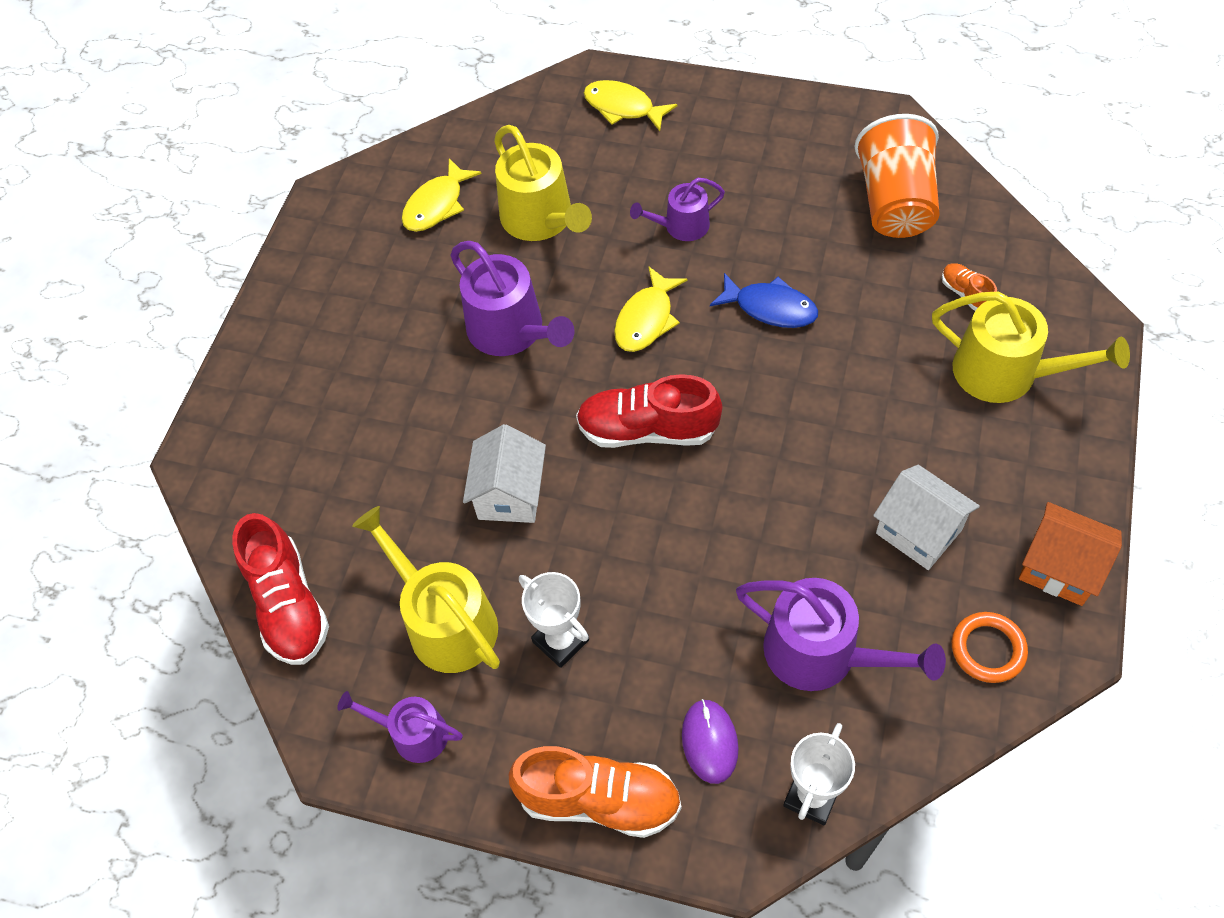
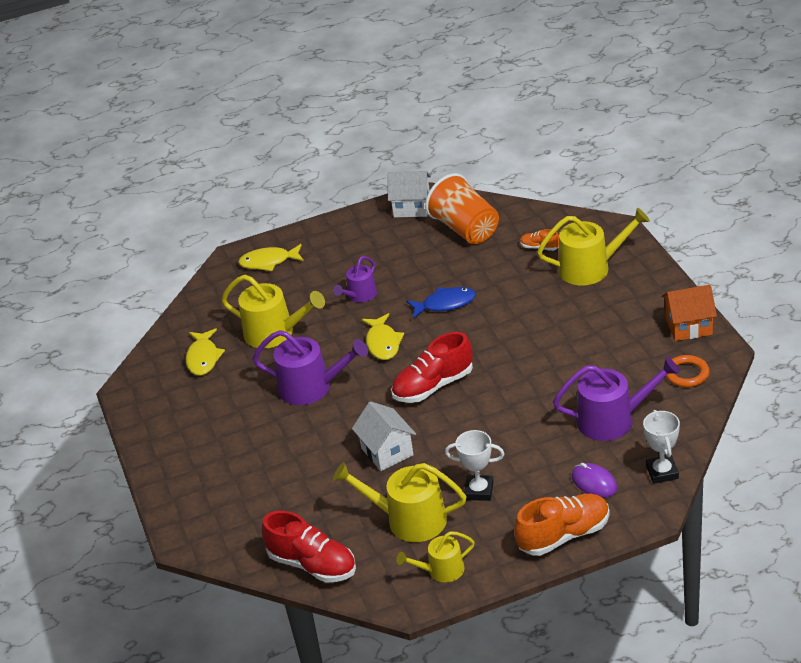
camera: 35 degrees left, 20 degrees down
purple watering can [337,691,463,763] -> yellow watering can [397,531,475,582]
white house [873,465,980,570] -> white house moved to [388,171,431,217]

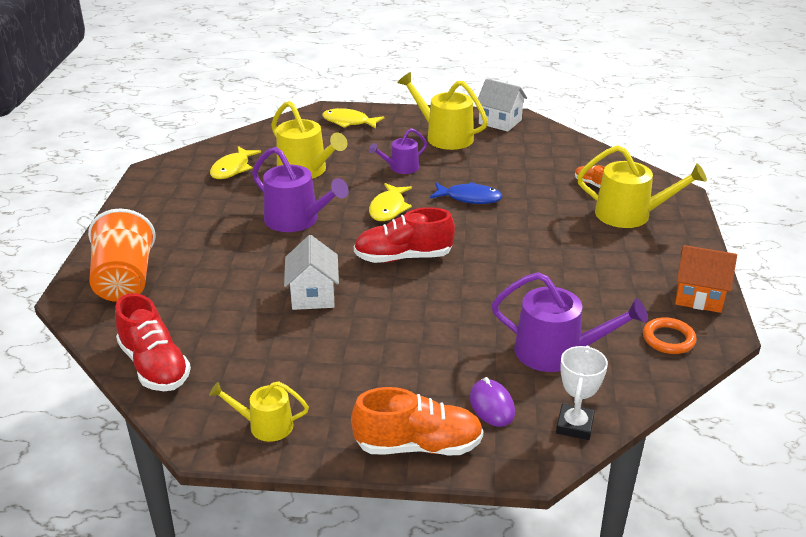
camera: 20 degrees right, 5 degrees down
yellow watering can [333,462,466,542] -> yellow watering can moved to [397,72,488,150]
orange cup [425,173,499,244] -> orange cup moved to [88,209,156,302]
white trophy [445,430,504,501] -> none

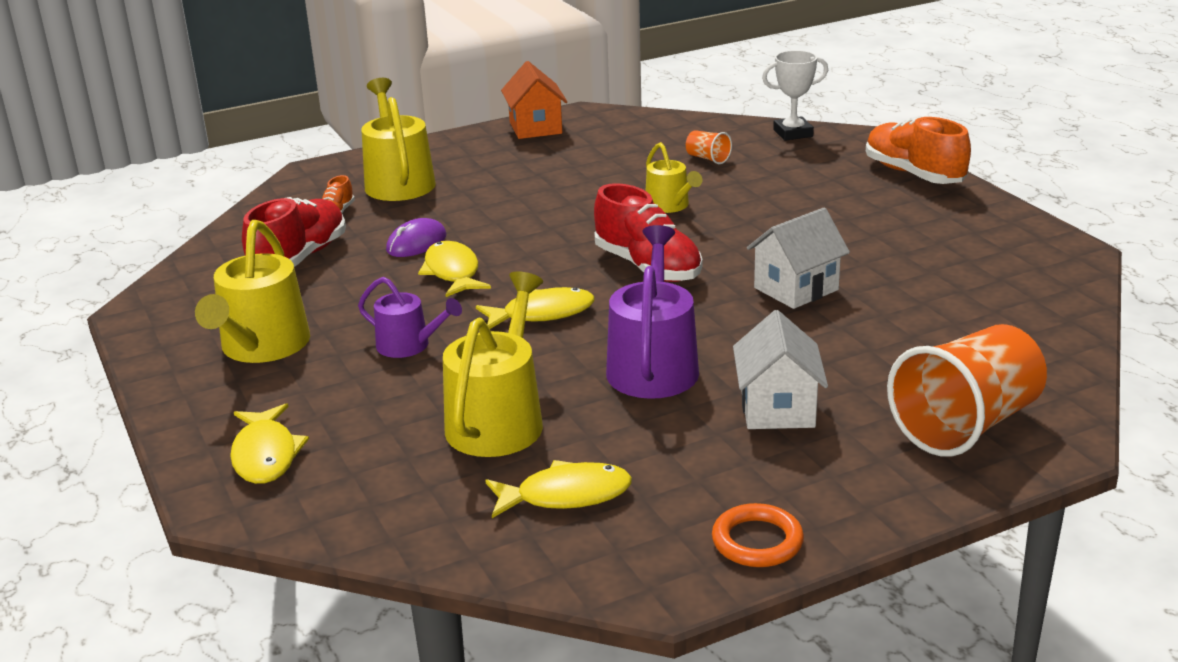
camera: 120 degrees left, 5 degrees down
red shoe [115,293,191,391] -> red shoe moved to [242,197,346,267]
yellow watering can [209,381,309,442] -> yellow watering can moved to [646,142,702,213]
blue fish [430,182,503,204] -> yellow fish [418,241,491,297]
purple mouse [470,377,515,427] -> purple mouse moved to [386,218,446,257]
white house [478,79,527,132] -> white house moved to [733,310,828,429]
purple watering can [492,272,648,372] -> orange cup [686,130,732,164]
orange ring [643,317,697,354] -> orange ring moved to [712,503,804,567]

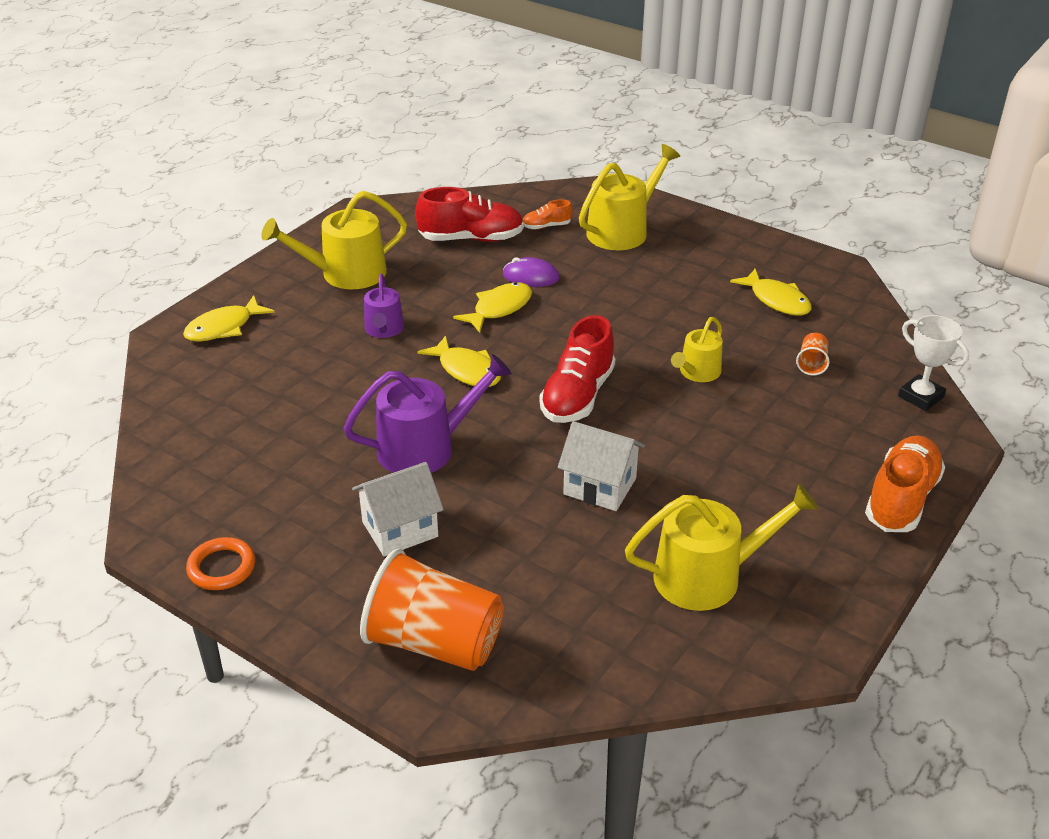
camera: 60 degrees right, 10 degrees up
yellow watering can [443,271,543,457] -> yellow watering can moved to [625,484,818,611]
yellow fish [485,460,632,518] -> yellow fish moved to [730,269,812,315]
orange house [501,61,567,139] -> none

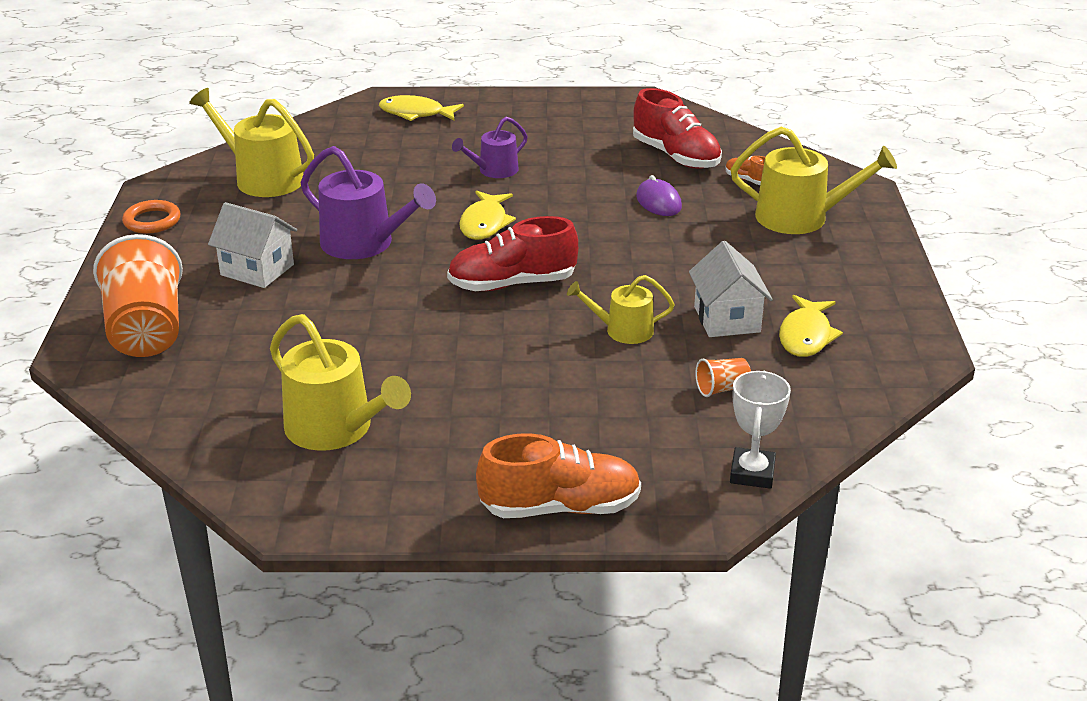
camera: 55 degrees right, 5 degrees down
yellow watering can [261,191,407,289] -> yellow watering can moved to [189,88,314,197]
yellow fish [453,282,532,333] -> none
white house [558,421,645,511] -> white house moved to [689,241,773,337]

